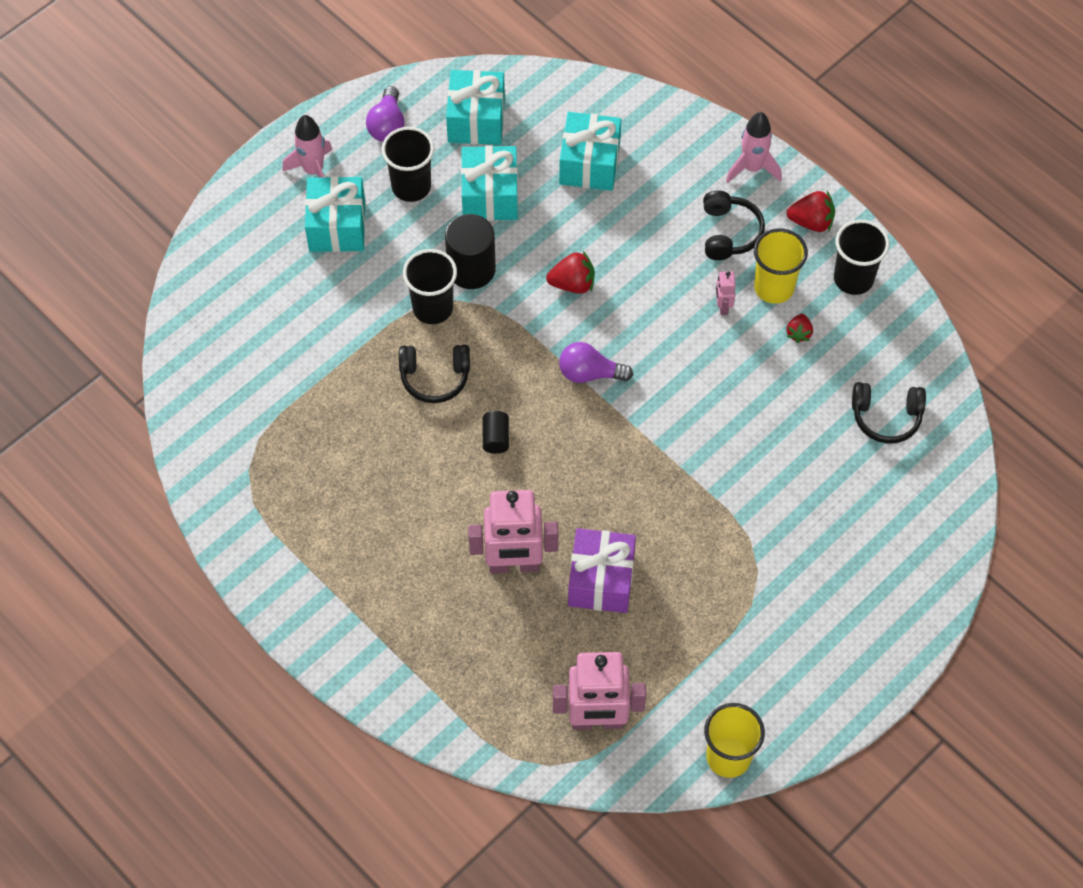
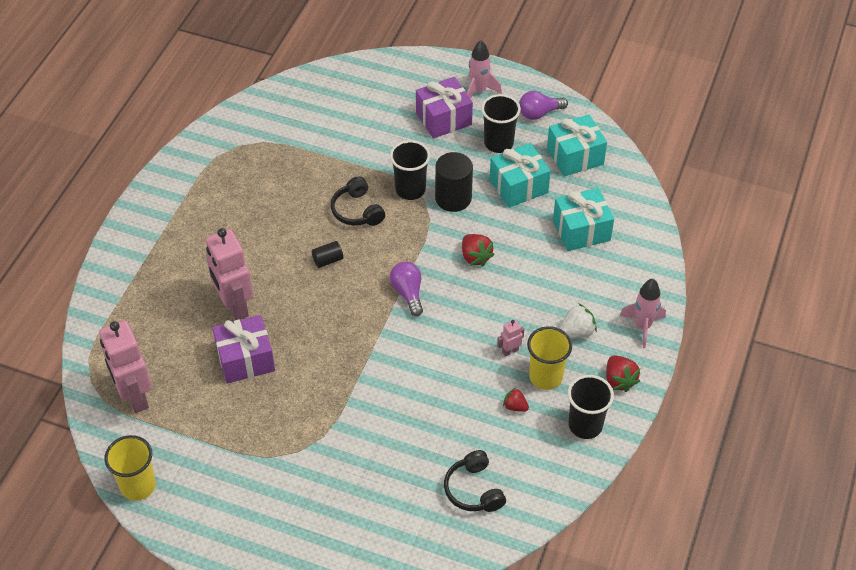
camera: 65 degrees right, 10 degrees down
turquoise gift [305,176,365,252] -> purple gift [416,77,473,139]
black headphones [703,190,765,260] -> white strawberry [559,303,597,339]
red strawberry [786,314,813,343] -> red strawberry turned 45 degrees clockwise [503,388,529,412]

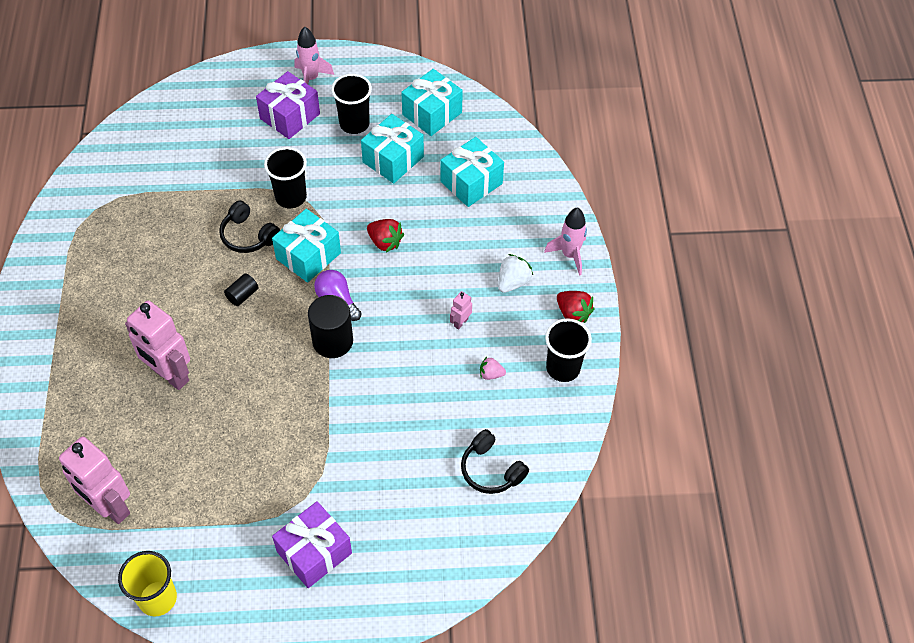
camera: 25 degrees left, 5 degrees up
purple gift [212,315,275,384] -> purple gift moved to [272,501,352,588]
black cylinder [435,152,473,212] -> black cylinder moved to [308,295,353,358]
red strawberry [503,388,529,412] -> pink strawberry [480,357,506,380]
purple light bulb [519,91,568,120] -> none
yellow cup [527,326,572,390] -> none
none -> turquoise gift [272,209,341,283]

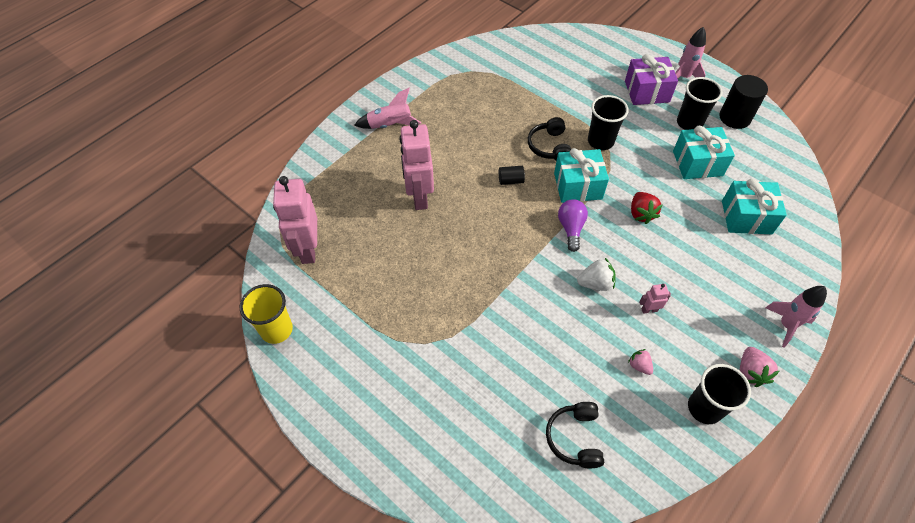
camera: 45 degrees right, 0 degrees up
purple gift [272,501,352,588] -> none
black cylinder [308,295,353,358] -> black cylinder moved to [719,75,768,129]
turquoise gift [401,69,463,136] -> none
white strawberry [498,254,533,293] -> white strawberry moved to [577,258,615,291]
red strawberry [557,291,595,323] -> pink strawberry [740,347,779,387]
none -> pink rocket [354,88,421,129]

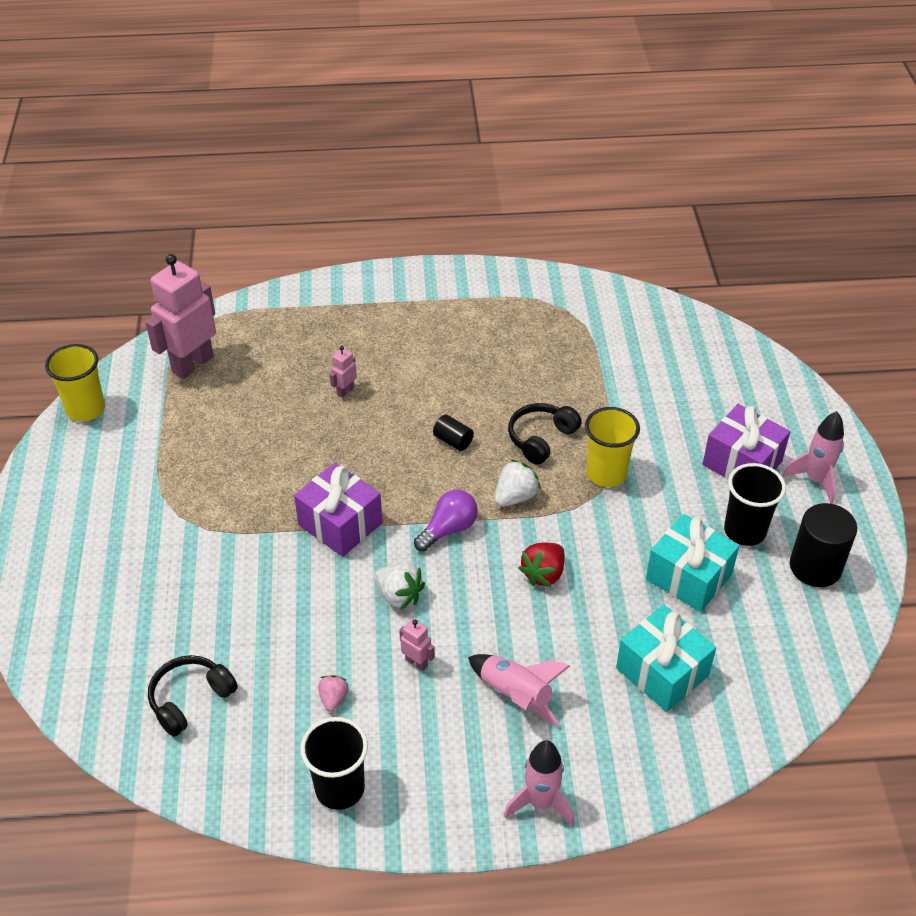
camera: 45 degrees right, 10 degrees down
pink rocket [354,88,421,129] -> pink rocket moved to [468,654,570,727]
pink robot [400,120,434,210] -> pink robot [330,346,357,398], size x0.43
turquoise gift [554,148,609,203] -> white strawberry [495,459,541,507]
black cup [588,95,629,150] -> yellow cup [585,407,640,487]
pink strawberry [740,347,779,387] -> none
none -> purple gift [294,463,382,557]

